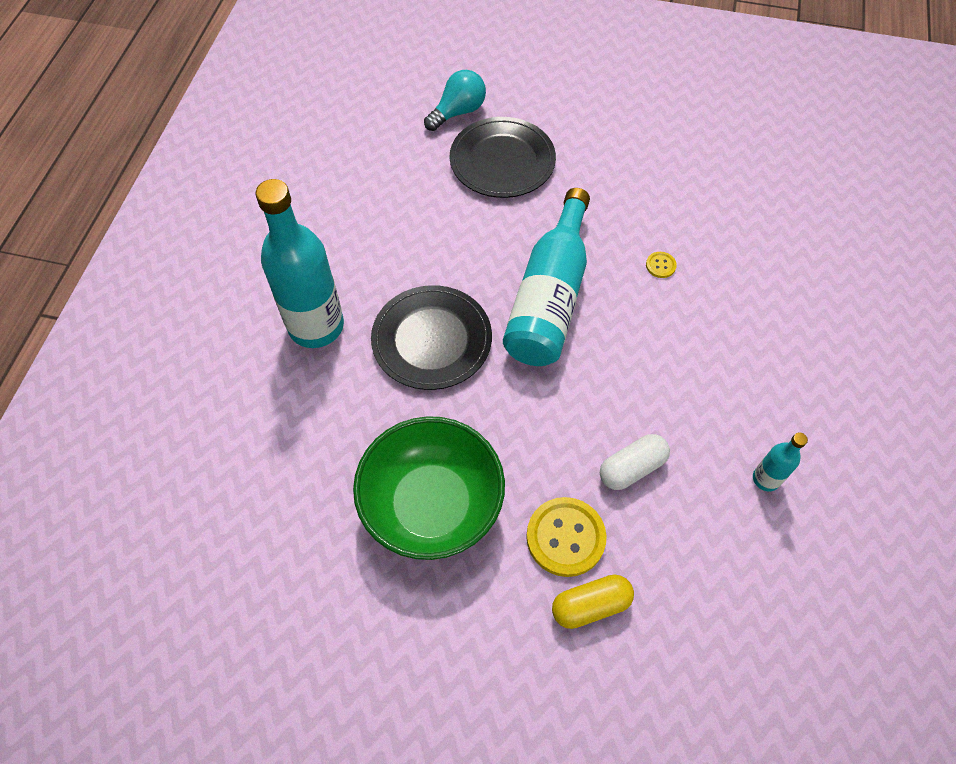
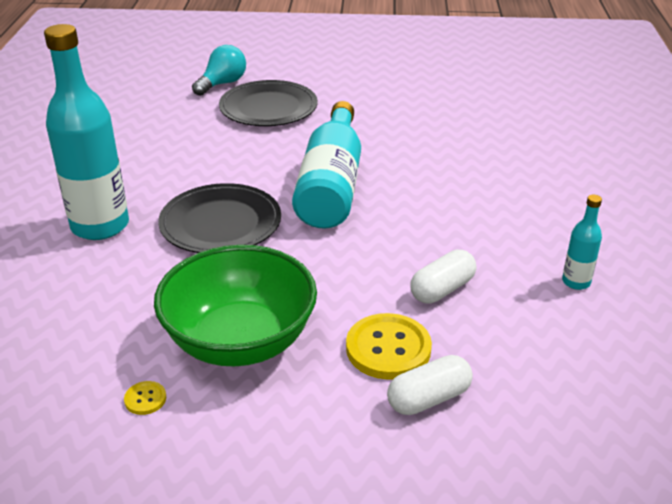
camera: 10 degrees left, 25 degrees down
yellow capsule [552,574,634,629] -> white capsule [387,355,473,415]
yellow button [646,252,677,278] -> yellow button moved to [124,381,166,415]

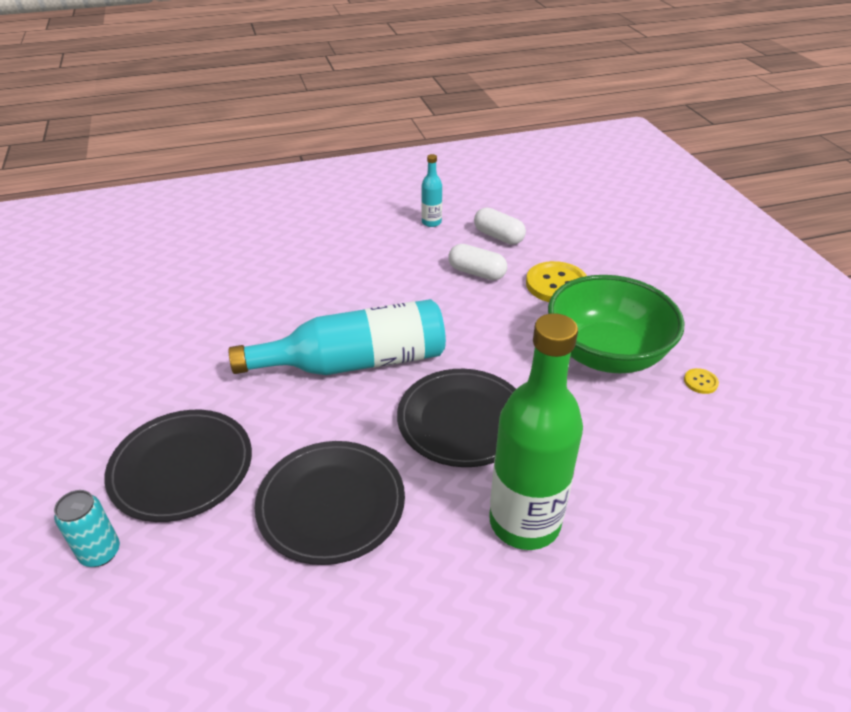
camera: 110 degrees left, 5 degrees up
turquoise bottle [44,24,129,240] -> green bottle [489,313,583,550]
turquoise light bulb [192,45,246,96] -> turquoise can [54,490,120,567]
white capsule [387,355,473,415] -> white capsule moved to [474,207,526,245]
none -> black plate [255,441,405,565]

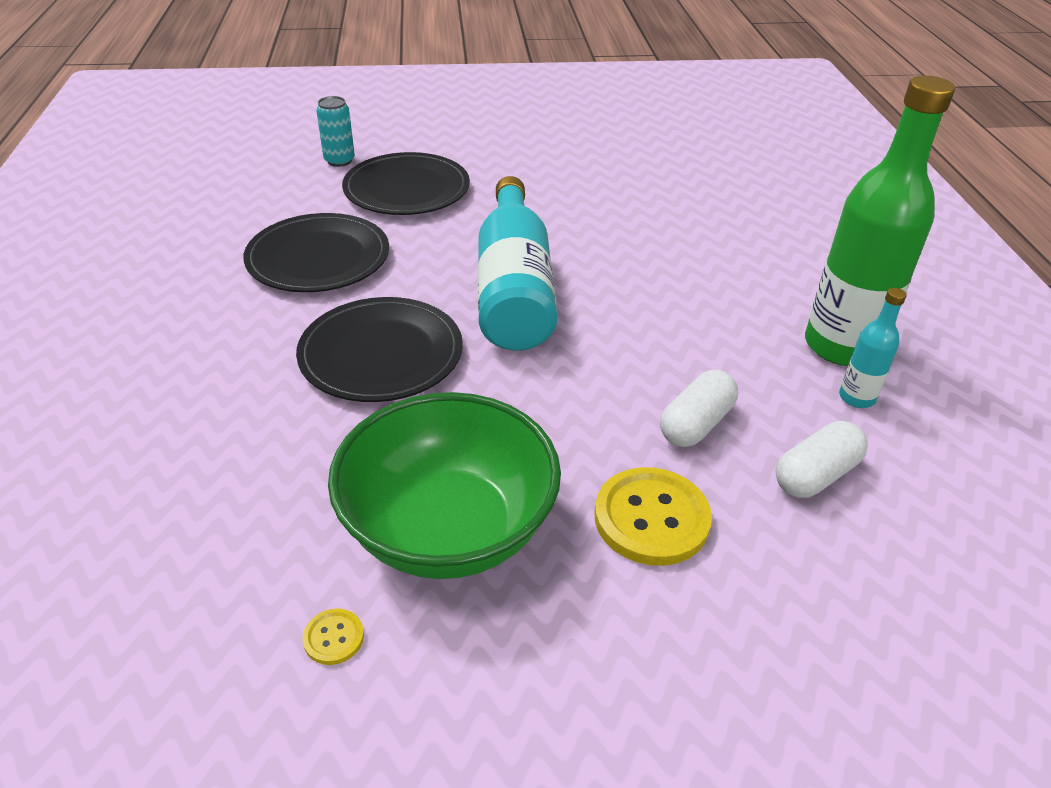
camera: 100 degrees right, 0 degrees up
green bottle [489,313,583,550] -> green bottle moved to [805,75,955,366]

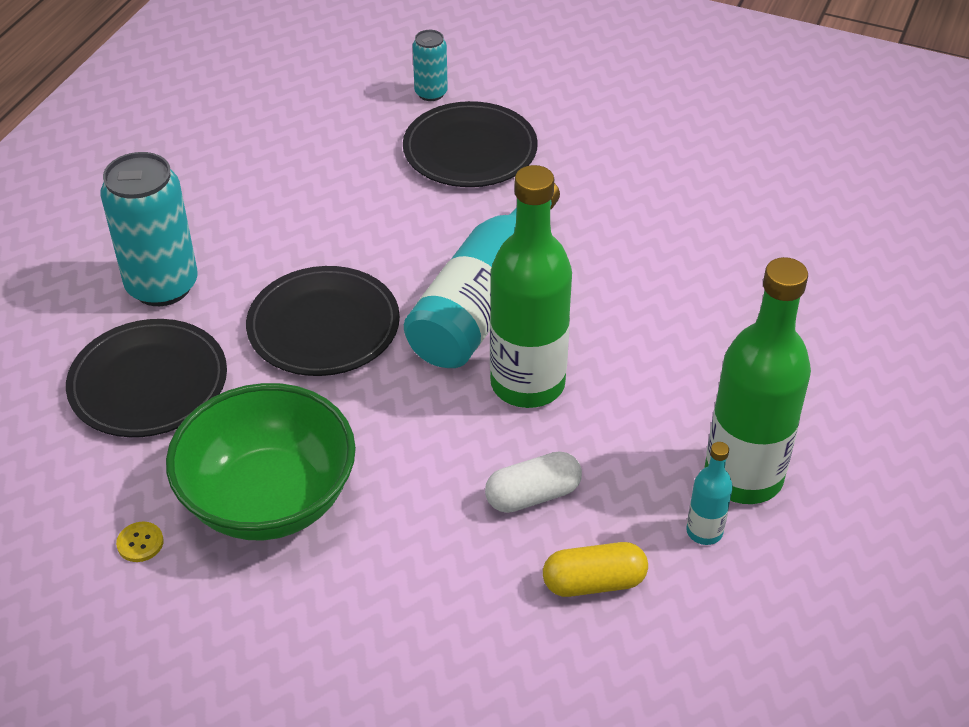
camera: 30 degrees right, 5 degrees up
black plate [243,213,389,292] -> black plate moved to [66,319,227,437]
yellow button [594,467,712,566] -> none
white capsule [776,421,868,498] -> yellow capsule [543,542,648,597]
none -> turquoise can [101,152,198,306]
none -> green bottle [490,165,572,408]

